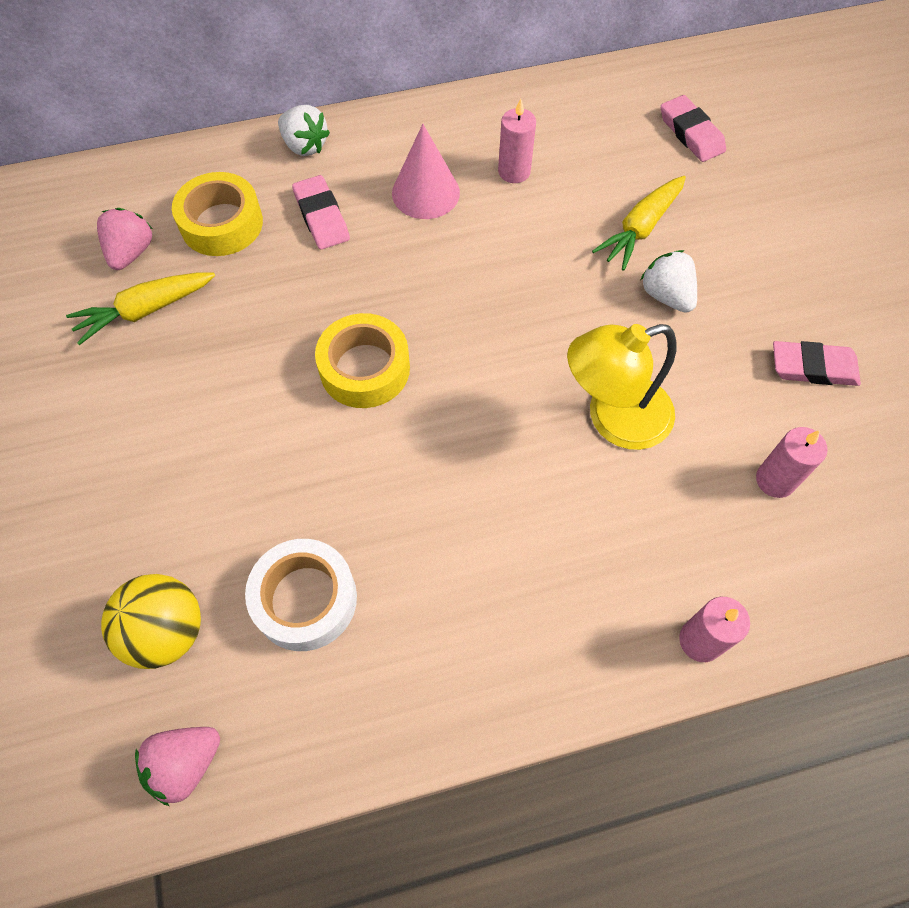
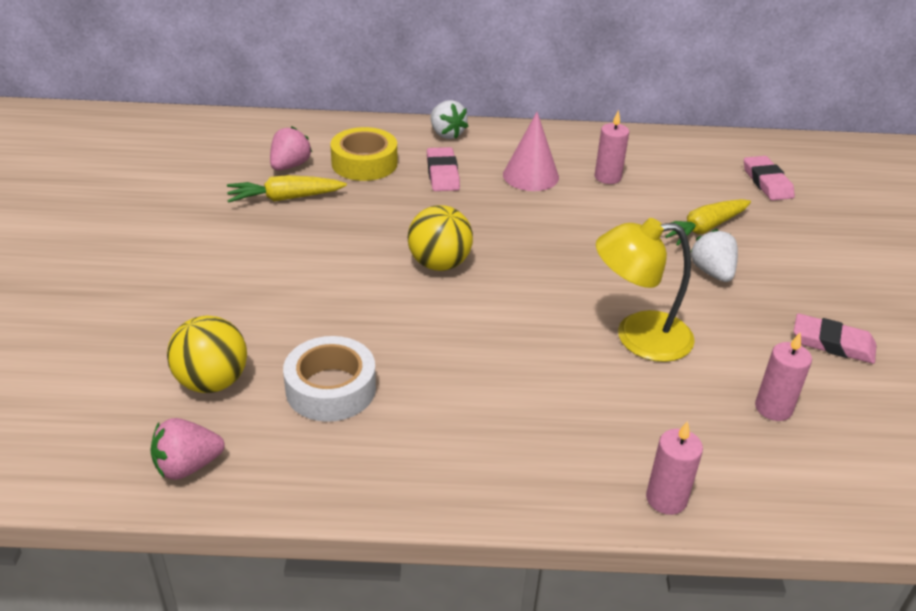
camera: 15 degrees right, 25 degrees down
yellow tape [315,313,410,408] -> yellow ball [408,205,473,271]

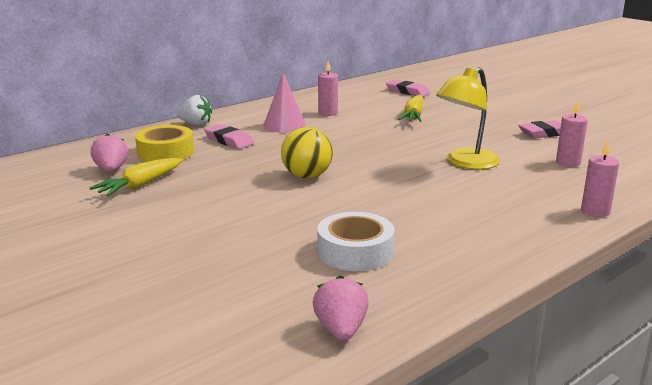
camera: 40 degrees left, 15 degrees down
pink strawberry [150,418,225,480] -> pink strawberry turned 150 degrees clockwise [313,275,369,341]
yellow ball [167,315,247,393] -> none
white strawberry [690,229,738,282] -> none

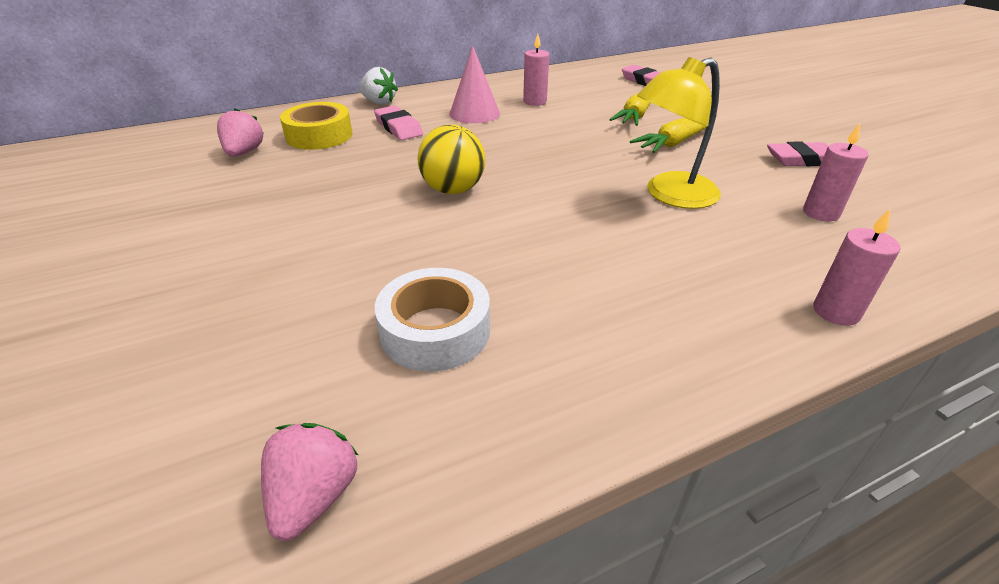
camera: 15 degrees right, 15 degrees up
yellow carrot [90,158,183,196] -> yellow carrot moved to [630,118,706,153]

